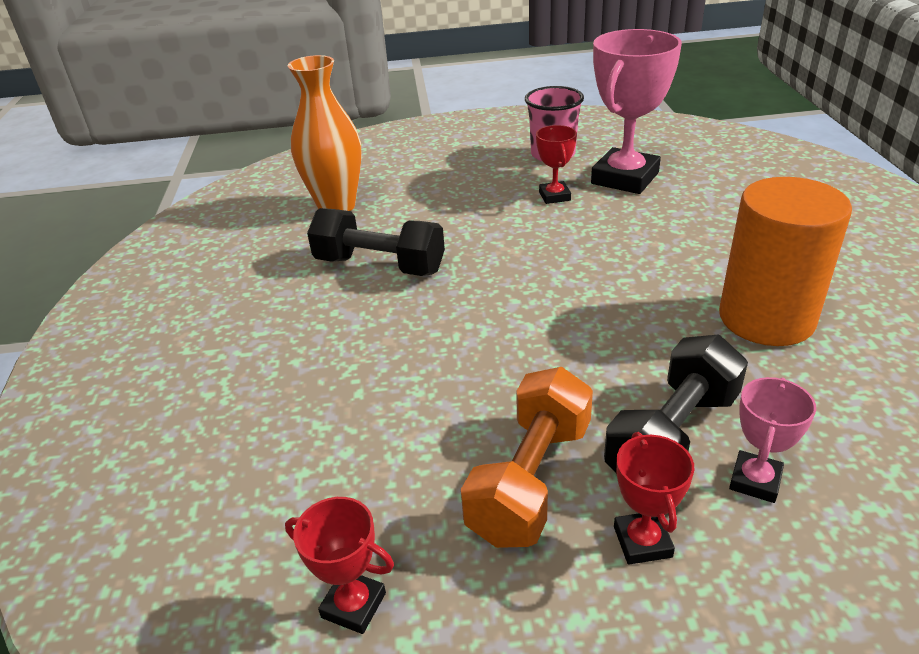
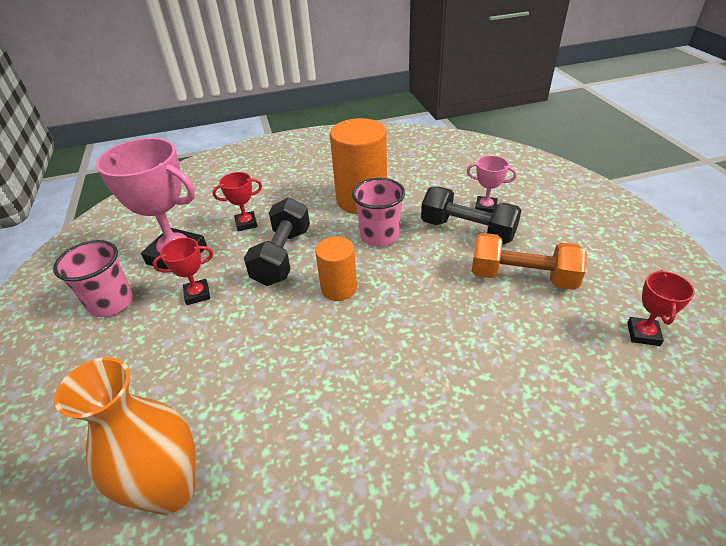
camera: 100 degrees left, 5 degrees up
black dumbbell [307,208,445,276] -> black dumbbell moved to [244,197,310,286]
red trophy [614,432,695,565] -> red trophy moved to [212,172,262,231]
none -> orange cylinder [315,236,357,301]
none -> pink cup [352,178,405,247]

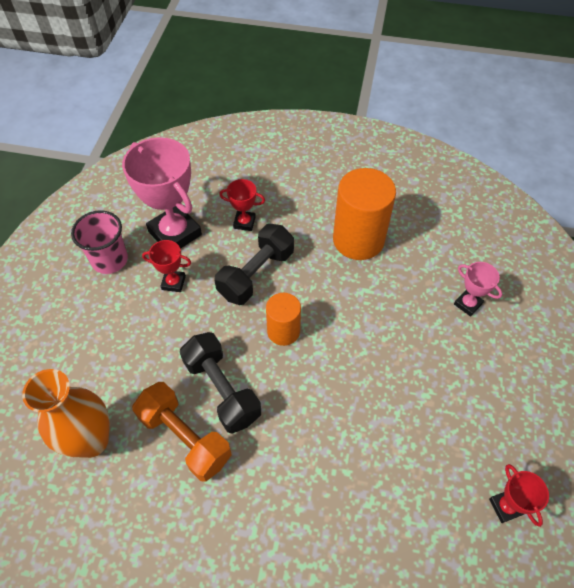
camera: 25 degrees right, 15 degrees up
pink cup [352,178,405,247] -> none
black dumbbell [421,186,522,244] -> black dumbbell moved to [180,332,261,434]
orange dumbbell [472,233,587,290] -> orange dumbbell moved to [132,382,232,482]
red trophy [627,270,695,346] -> red trophy turned 60 degrees counterclockwise [489,464,549,527]

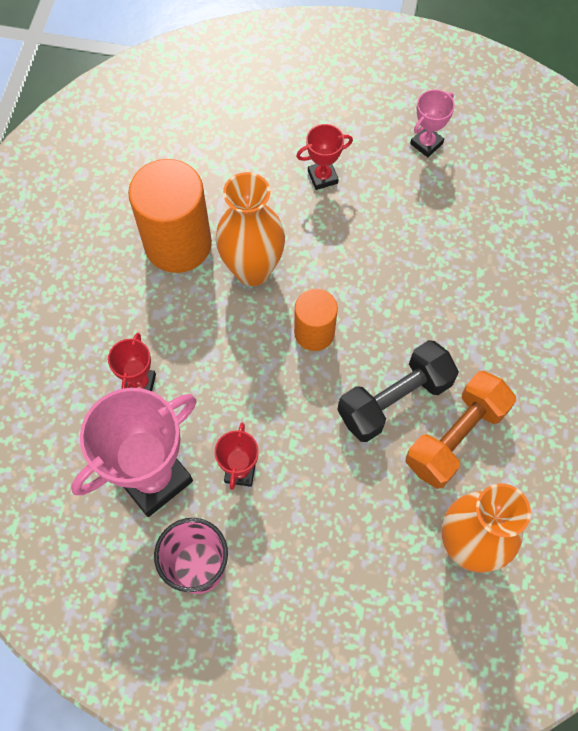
camera: 90 degrees left, 10 degrees up
black dumbbell [214,224,294,305] -> none
pink trophy [454,262,502,317] -> pink trophy moved to [410,90,455,157]
red trophy [489,464,549,527] -> red trophy moved to [296,124,353,190]
none -> orange vase [216,172,285,286]

